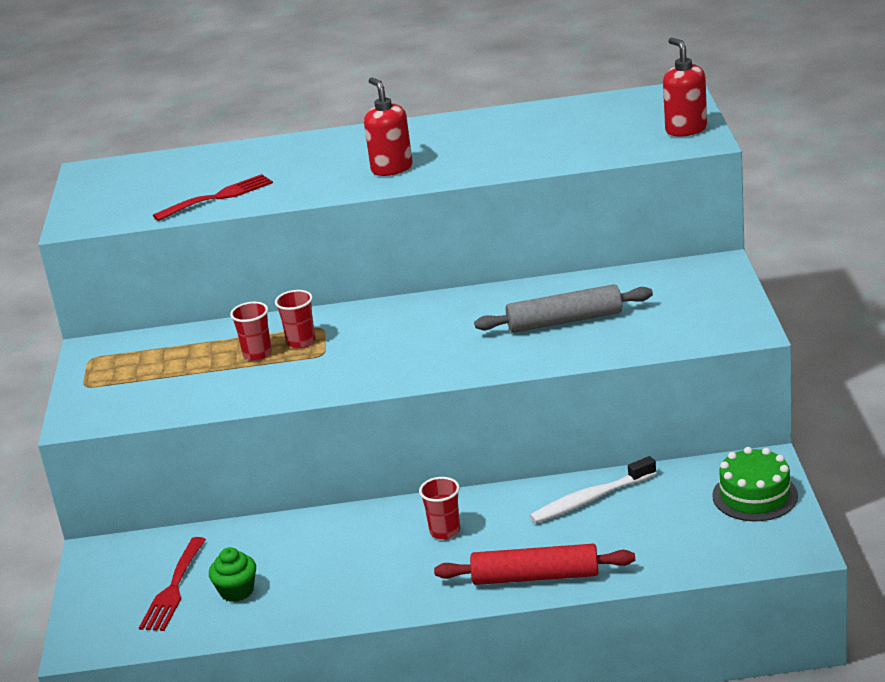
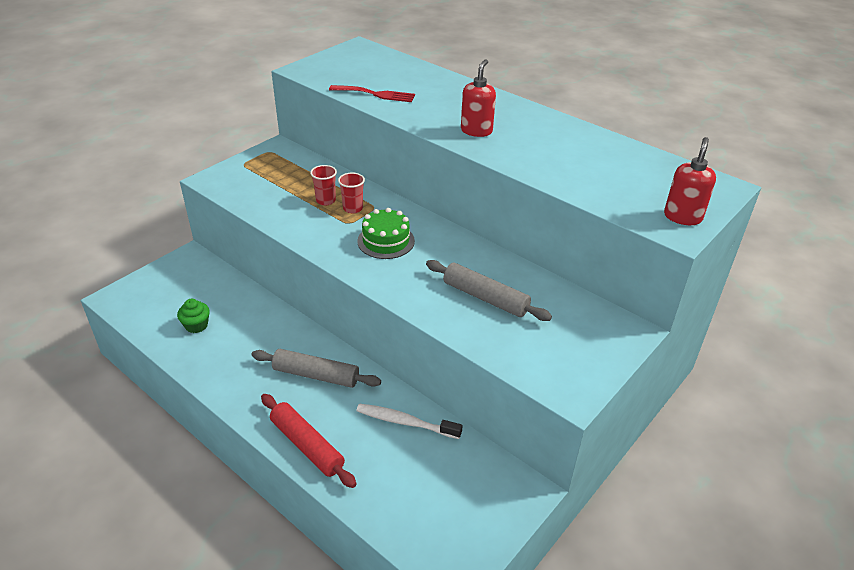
camera: 40 degrees right, 10 degrees up
red fork [139,537,206,631] -> none
red cup [419,477,460,539] -> grey rolling pin [252,349,381,388]
green cake [712,447,798,522] -> green cake moved to [357,208,415,259]

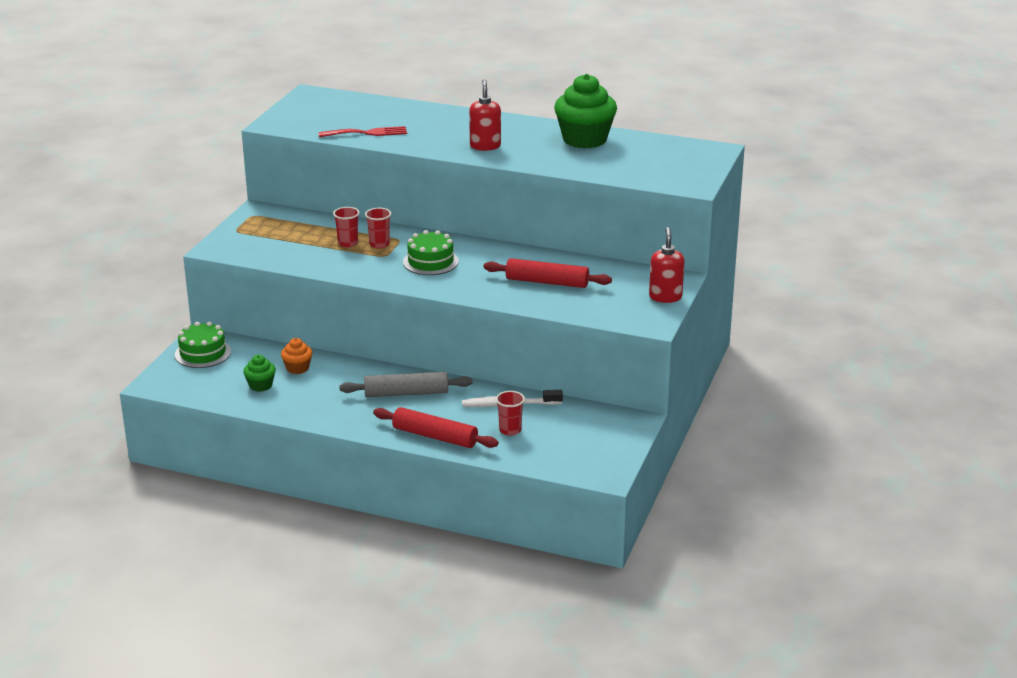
camera: 20 degrees left, 10 degrees down
grey rolling pin [426,260,552,321] -> red rolling pin [484,258,612,288]
red soap dispenser [664,137,716,225] -> red soap dispenser moved to [649,227,685,303]
none -> green cake [175,322,231,368]
none -> orange cupcake [281,338,313,374]
none -> red cup [496,391,525,436]
none -> green cupcake [554,74,617,149]

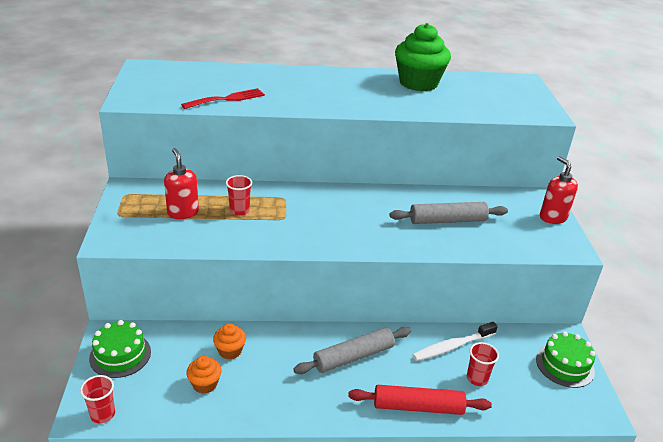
camera: 25 degrees left, 5 degrees up
green cupcake [243,355,276,392] -> orange cupcake [186,356,222,394]
red cup [365,208,391,248] -> red cup moved to [80,375,115,423]
green cake [403,230,459,275] -> green cake moved to [536,331,595,388]
red soap dispenser [469,79,501,151] -> red soap dispenser moved to [164,148,199,219]
red rolling pin [484,258,612,288] -> grey rolling pin [389,202,508,224]

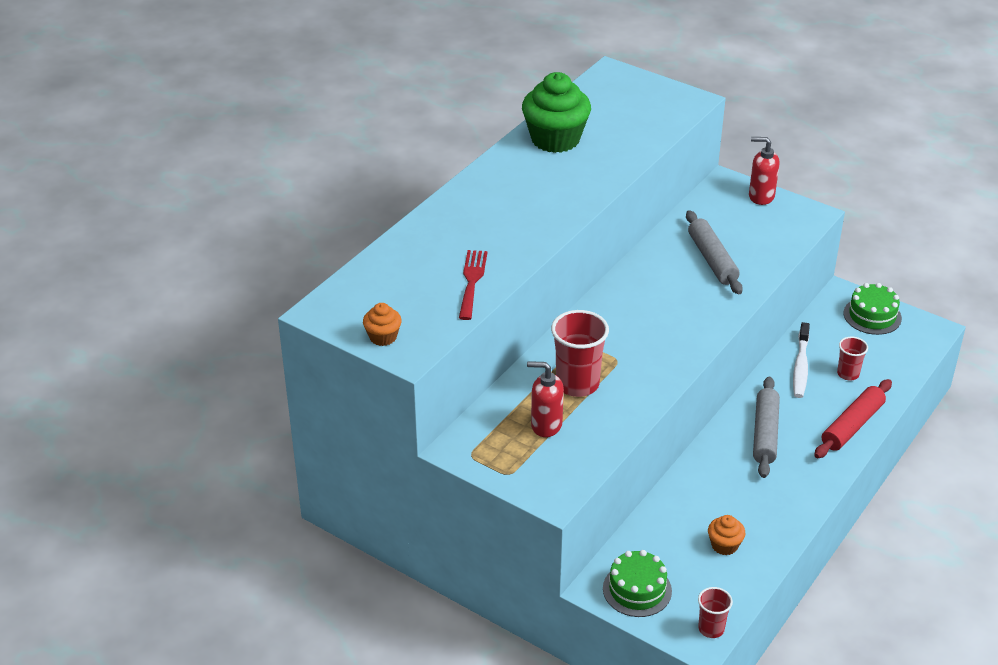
camera: 50 degrees left, 5 degrees up
orange cupcake [213,323,246,360] -> orange cupcake moved to [363,303,402,346]
red cup [226,175,252,216] -> red cup [551,310,609,397], size x1.79
grey rolling pin [389,202,508,224] -> grey rolling pin turned 45 degrees counterclockwise [686,210,743,294]

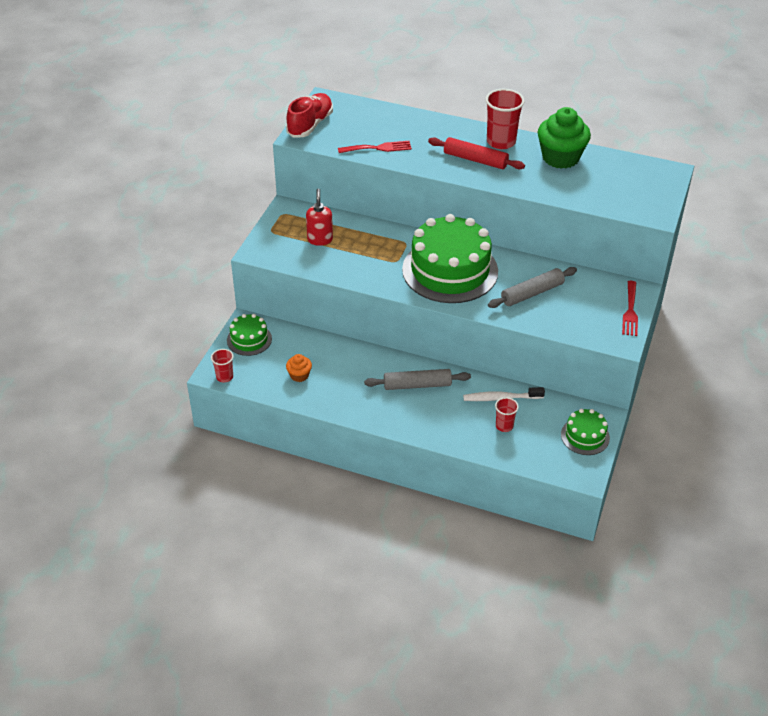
camera: 75 degrees right, 5 degrees up
orange cupcake [363,303,402,346] -> red shoe [286,93,333,137]
red cup [551,310,609,397] -> red cup moved to [485,89,525,149]
red soap dispenser [749,137,780,205] -> red fork [622,281,638,336]
red rolling pin [814,379,892,458] -> red rolling pin moved to [428,137,525,169]
none -> green cake [402,214,498,303]

